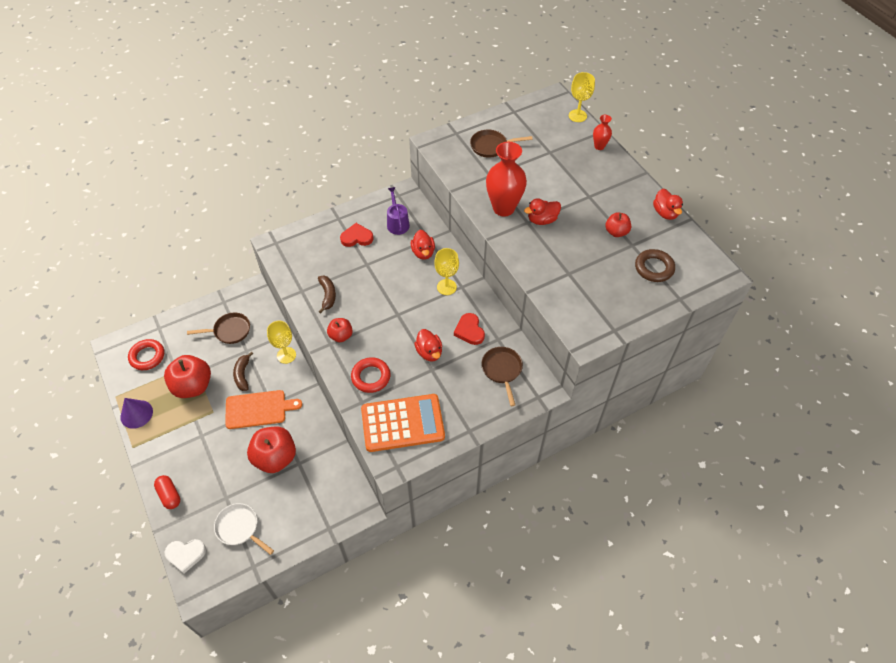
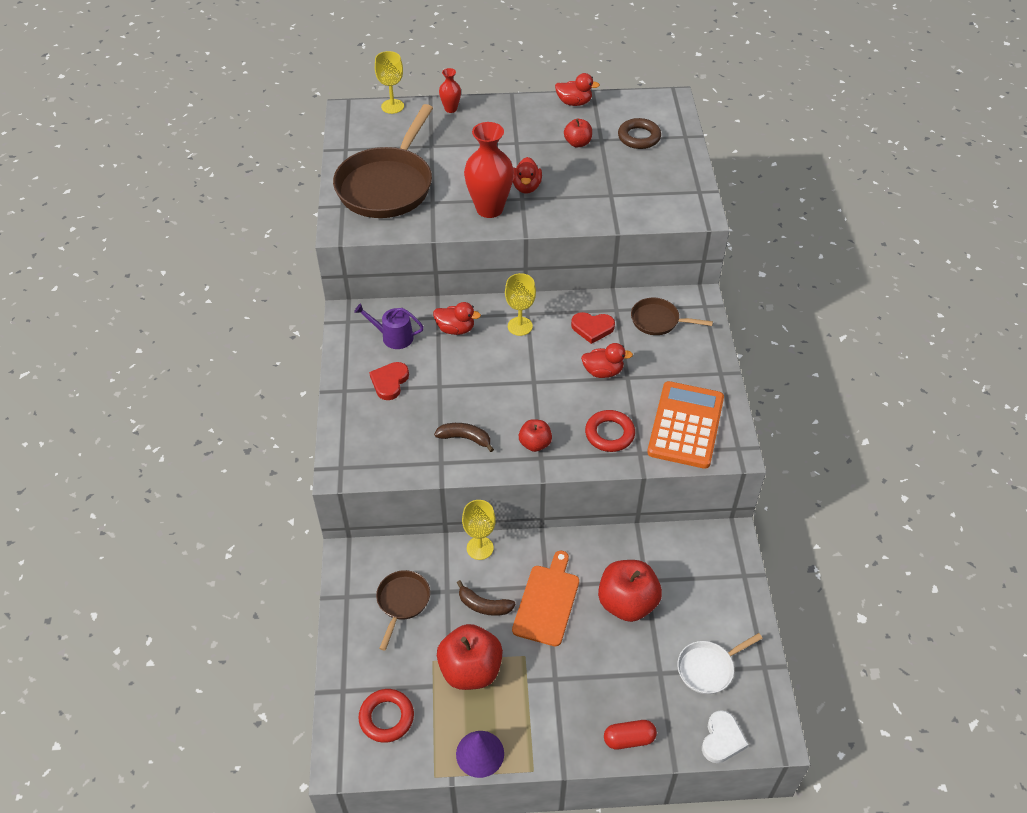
camera: 65 degrees left, 5 degrees down
brown pan [470,130,533,158] -> brown pan [333,104,433,218], size x2.06

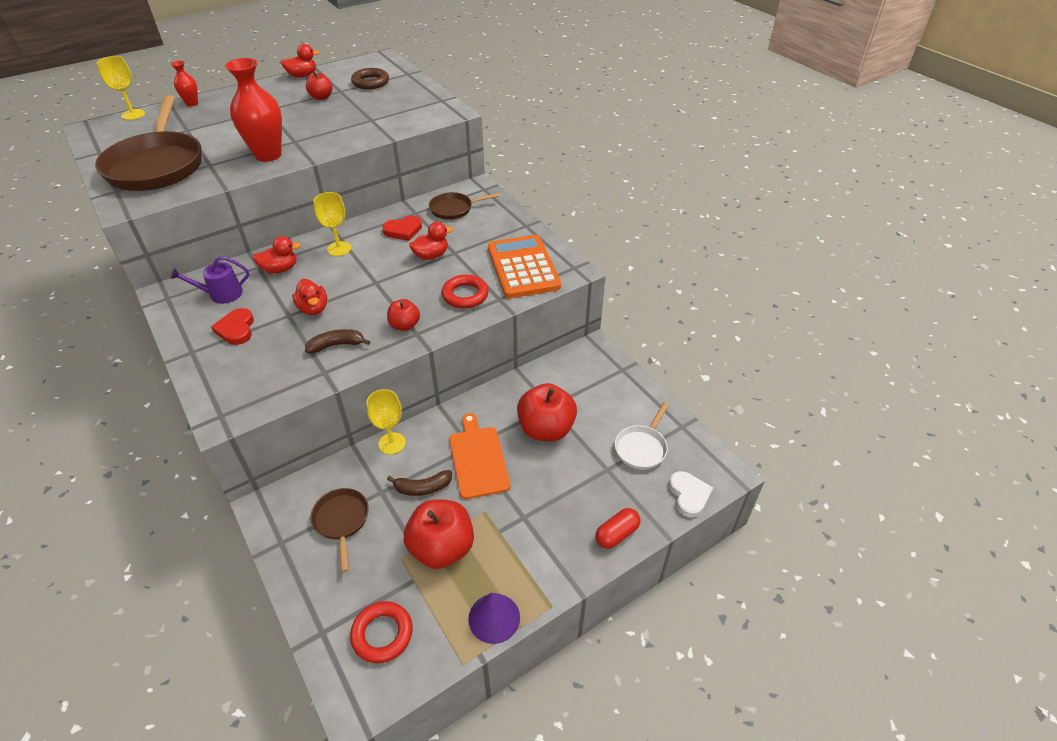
camera: 30 degrees left, 5 degrees down
red duck [513,157,542,194] -> red duck moved to [292,279,327,315]

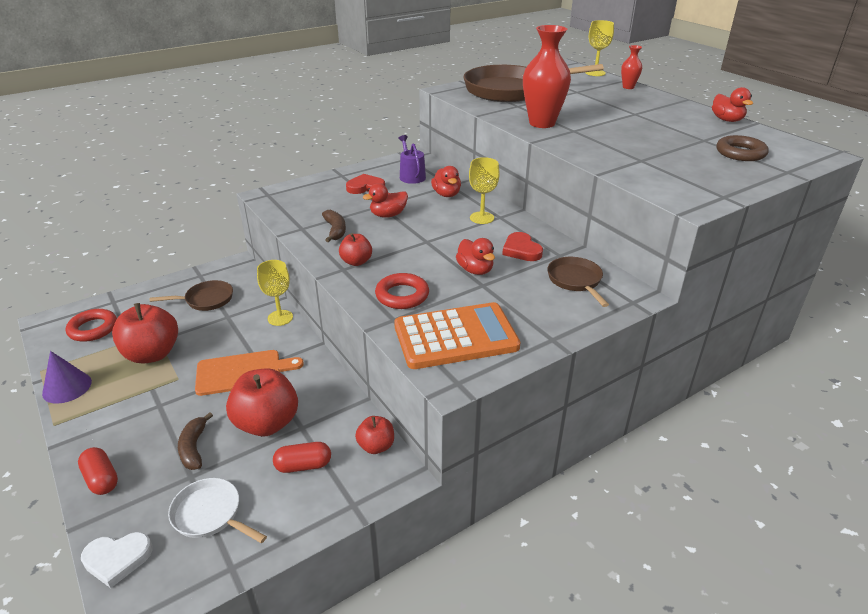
camera: 90 degrees right, 10 degrees down
red apple [306,72,332,100] -> red apple moved to [355,416,394,454]
brown banana [387,470,452,496] -> brown banana moved to [178,412,213,470]
none -> red capsule [273,442,331,473]

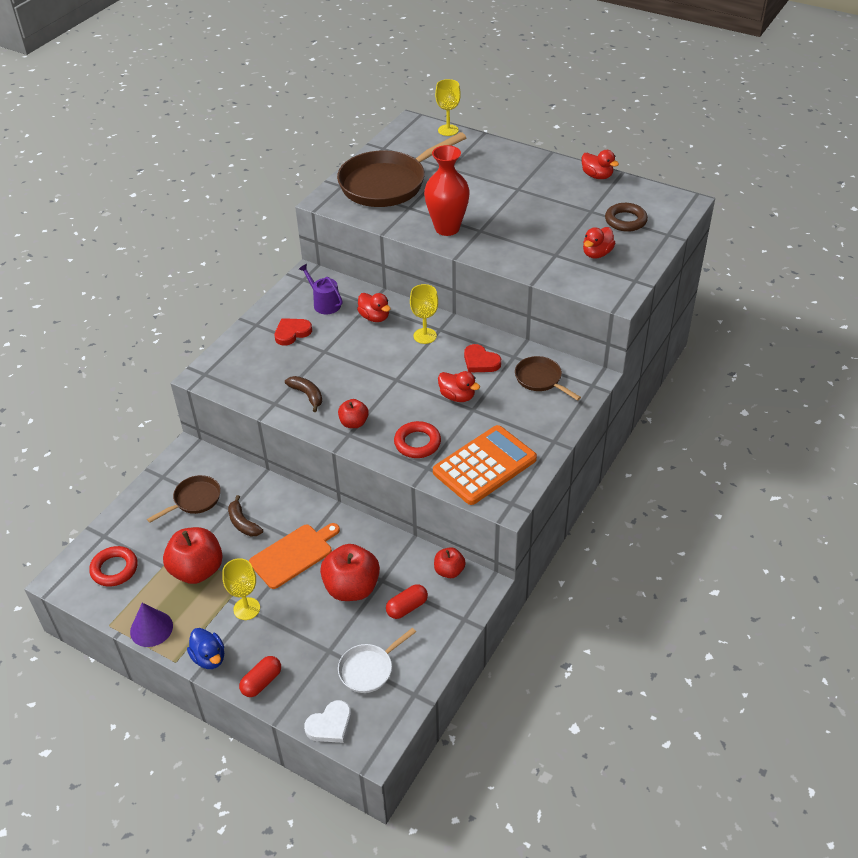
camera: 25 degrees left, 10 degrees up
red capsule [78,447,118,495] -> red capsule turned 75 degrees counterclockwise [239,656,281,697]
white pan [168,478,267,543] -> white pan turned 45 degrees counterclockwise [338,628,416,693]
brown banana [178,412,213,470] -> brown banana moved to [228,495,263,537]
yellow goblet [257,260,293,326] -> yellow goblet moved to [222,558,260,620]
red duck [363,183,408,218] -> red duck moved to [583,227,615,258]
red vase [621,45,642,89] -> none
none -> blue duck [187,628,224,669]

